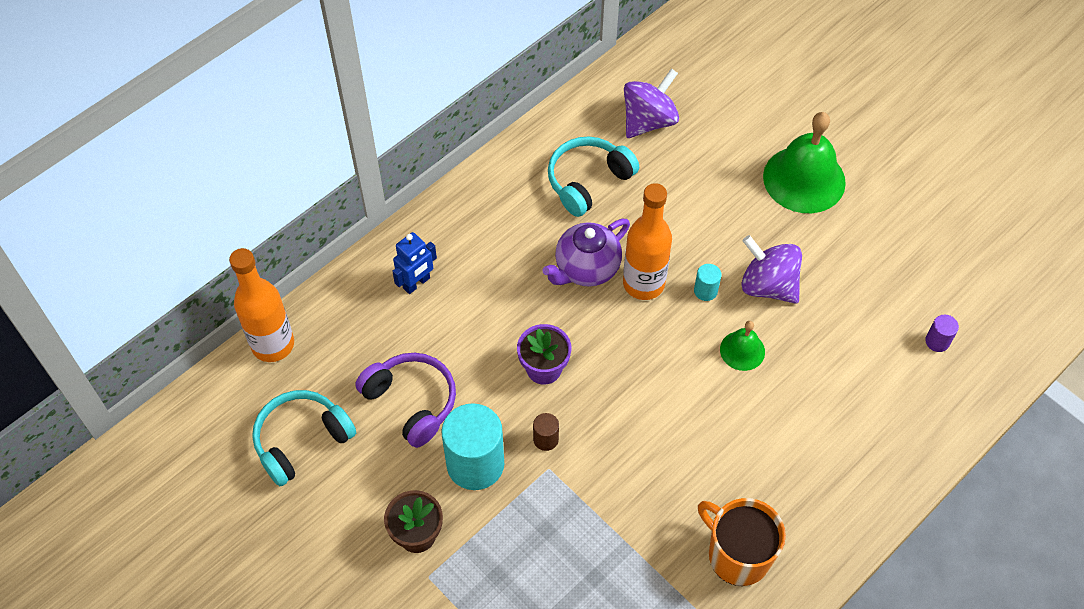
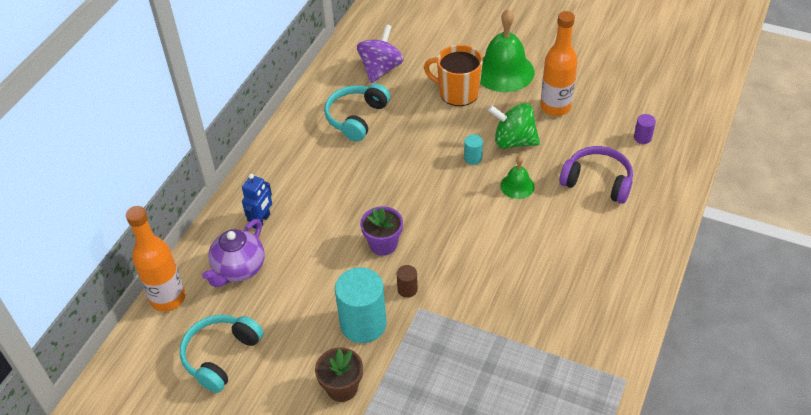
camera: 20 degrees left, 10 degrees down
purple headphones [355,353,456,448] -> purple headphones moved to [559,146,633,204]
purple teapot [542,219,630,287] -> purple teapot moved to [202,219,264,287]
orange bottle [623,183,672,300] -> orange bottle moved to [540,11,577,116]
orange mug [698,498,786,586] -> orange mug moved to [424,45,483,106]
purple spinning top [741,235,802,304] -> green spinning top [488,103,540,148]

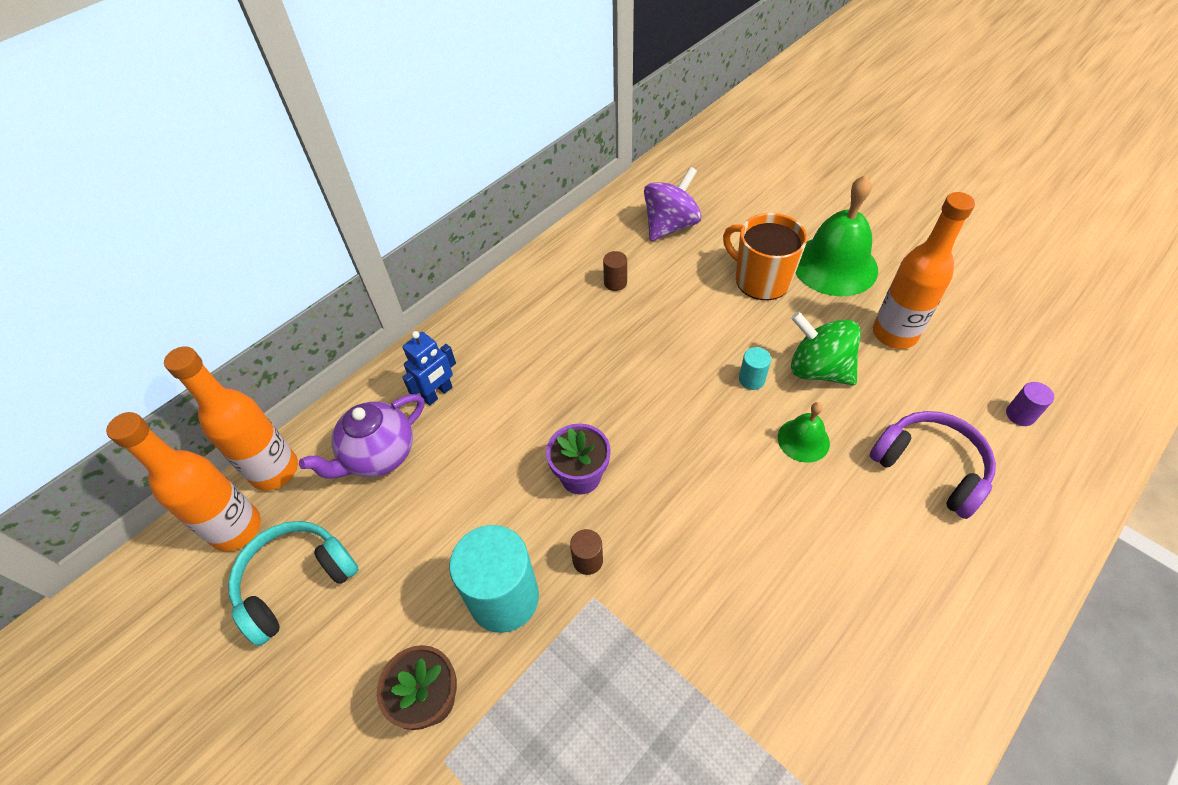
camera: 20 degrees right, 5 degrees up
turquoise headphones [324,83,390,142] -> brown cylinder [603,251,627,291]
none -> orange bottle [106,412,261,551]

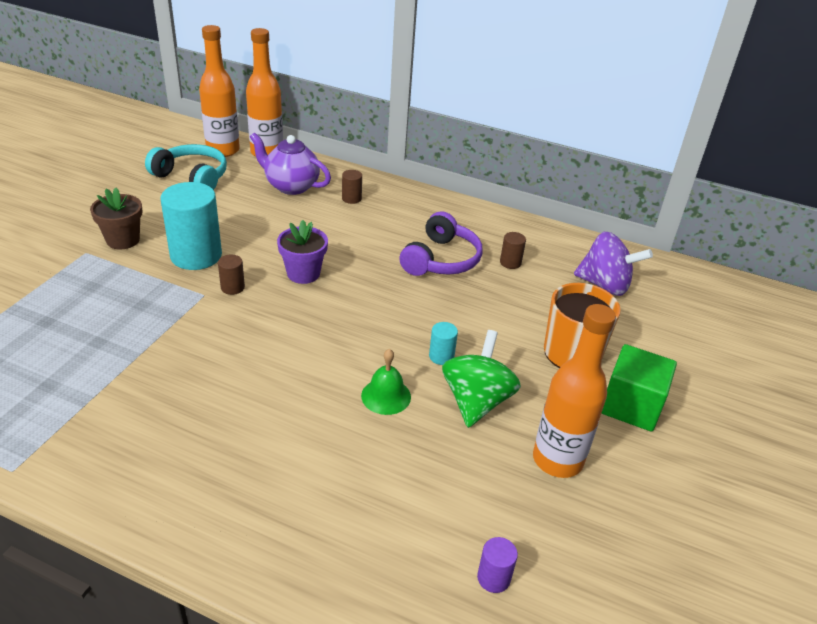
camera: 65 degrees right, 15 degrees down
blue robot [402,331,456,406] -> brown cylinder [342,170,362,204]
green bell [795,175,878,296] -> green cube [601,344,677,432]
purple headphones [870,411,996,519] -> purple headphones moved to [400,211,483,276]

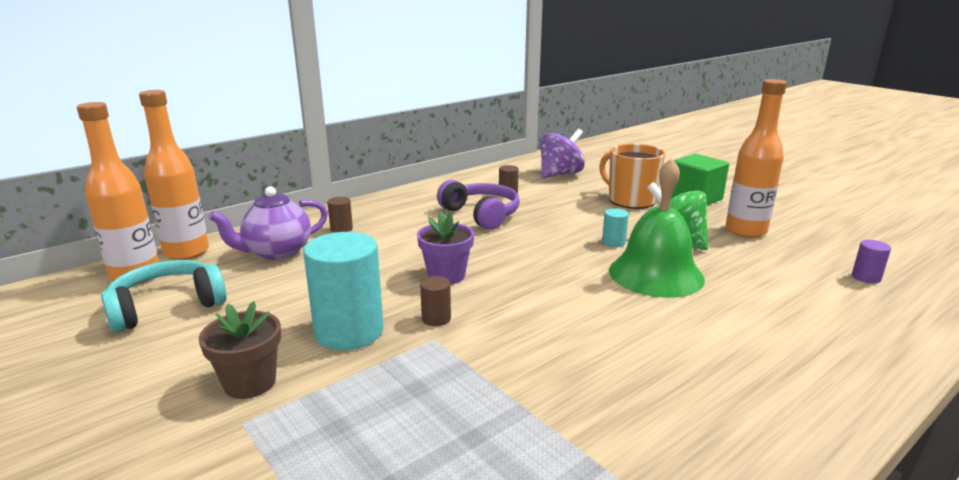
camera: 60 degrees left, 15 degrees down
green bell [361,349,411,415] -> green bell [609,158,705,298], size x1.96

